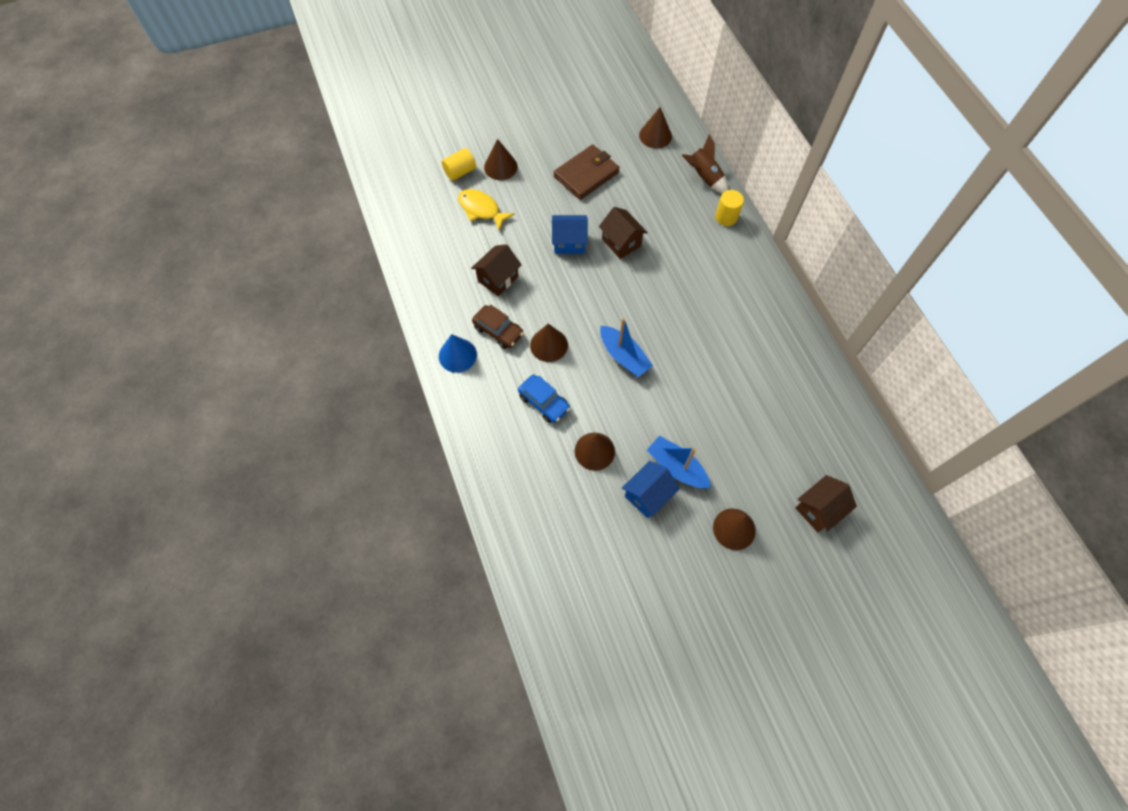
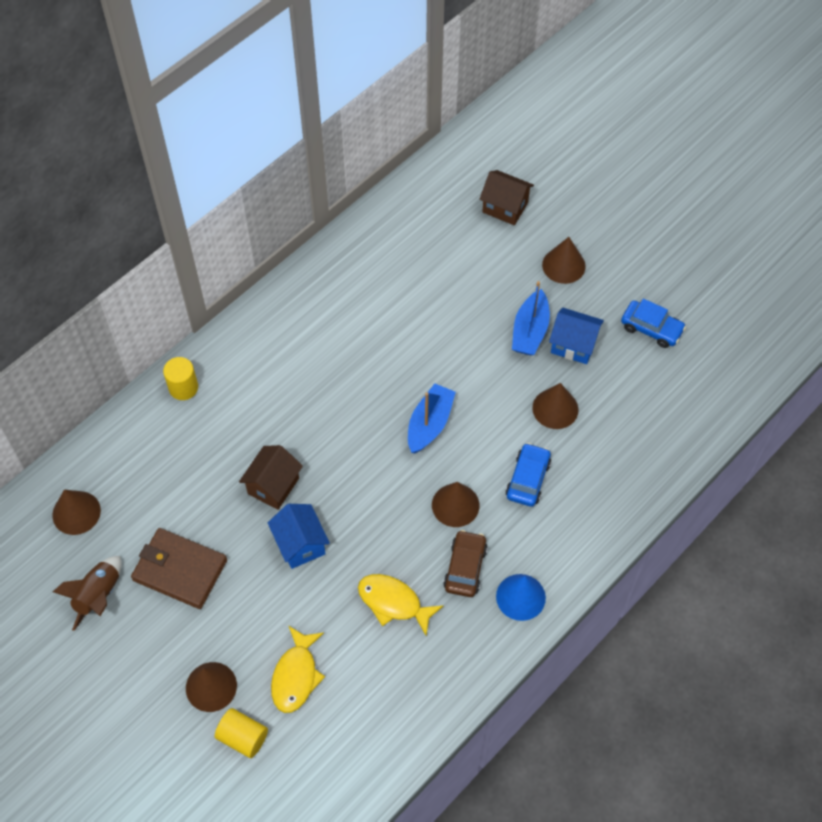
camera: 115 degrees left, 5 degrees down
brown house [471,244,522,296] -> yellow fish [358,574,444,636]
brown rocket [682,134,728,193] -> brown rocket moved to [53,556,122,631]
none -> blue car [621,299,686,348]

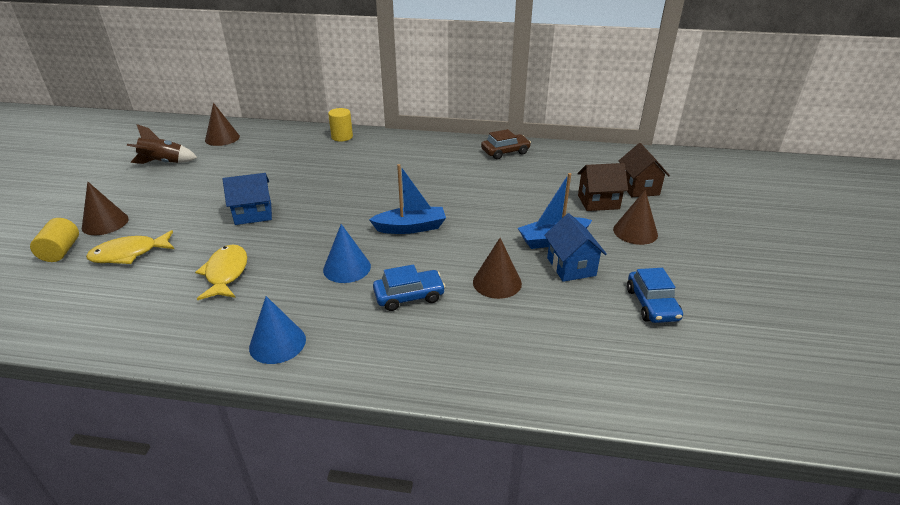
camera: 55 degrees right, 25 degrees down
brown wallet [131,528,227,609] -> none
brown house [239,445,303,510] -> brown house moved to [578,163,628,211]
blue house [268,504,330,569] -> blue house turned 45 degrees clockwise [223,173,272,225]
brown cone [432,482,480,527] -> blue cone [323,224,371,283]
brown car [443,530,488,597] -> brown car moved to [481,129,531,159]

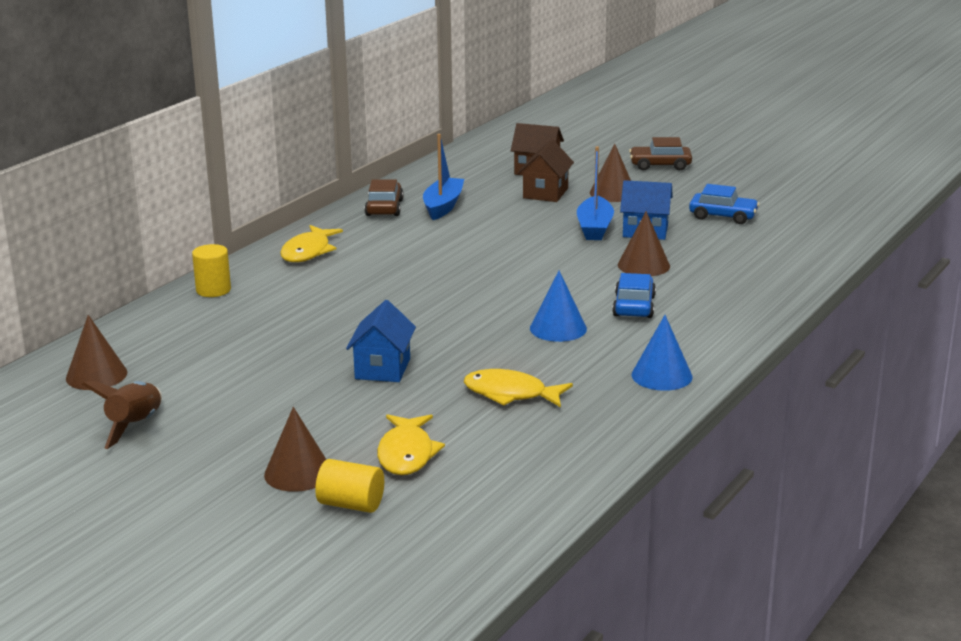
camera: 65 degrees left, 10 degrees down
blue boat [369,164,446,234] -> blue boat moved to [423,134,464,220]
none -> yellow fish [280,225,343,262]
none -> brown car [629,137,692,170]

